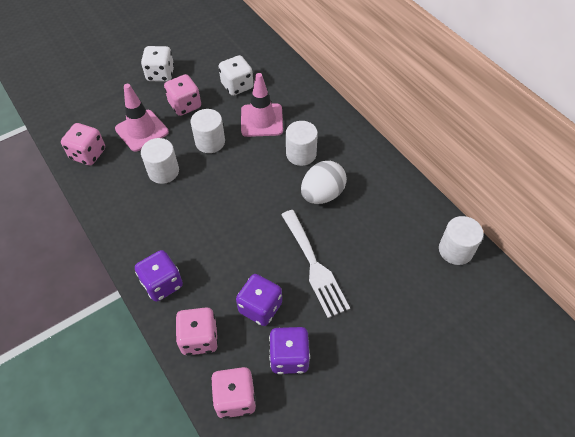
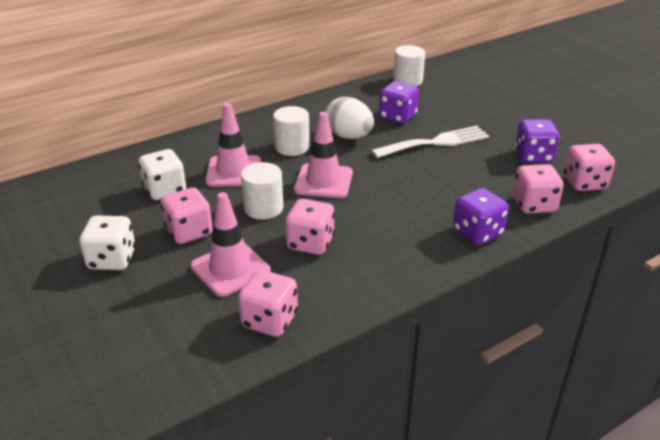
camera: 90 degrees left, 20 degrees down
white cylinder [141,138,179,184] -> pink dice [285,199,335,255]
purple dice [236,274,282,326] -> purple dice moved to [379,81,419,124]
none -> pink traffic cone [294,112,353,198]

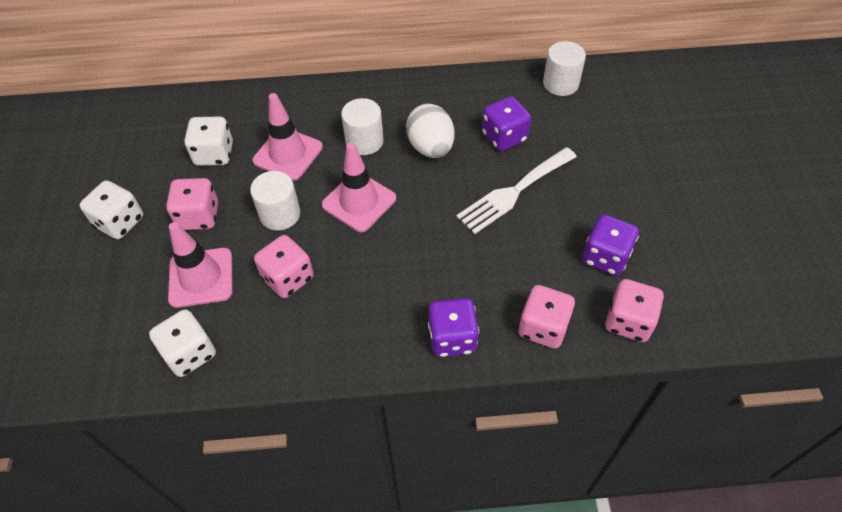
camera: 30 degrees right, 20 degrees up
pink dice [238,270,298,337] -> white dice [149,309,216,377]
white fork [371,126,489,158] -> white fork turned 135 degrees clockwise [456,147,577,234]

